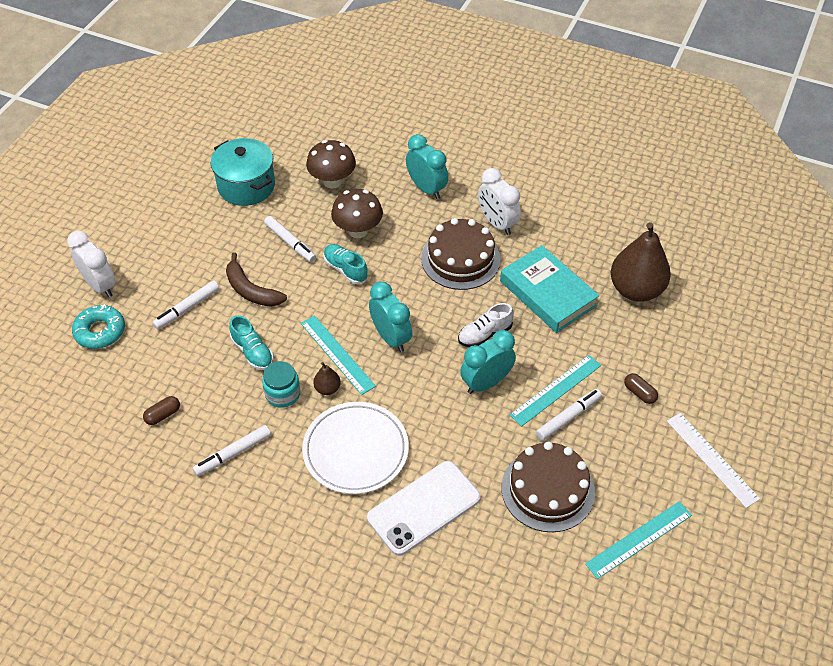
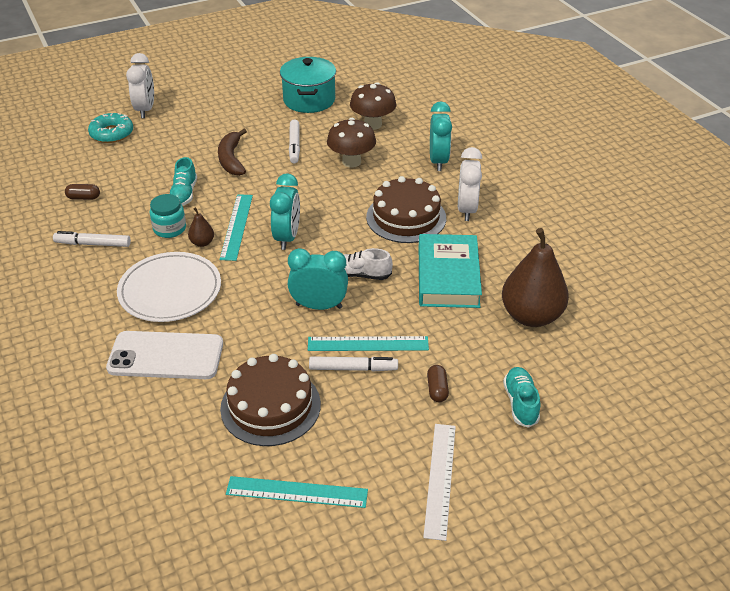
camera: 40 degrees right, 10 degrees down
white marker [153,280,219,329] -> none
turquoise shoe [323,244,368,284] -> turquoise shoe moved to [503,367,540,428]

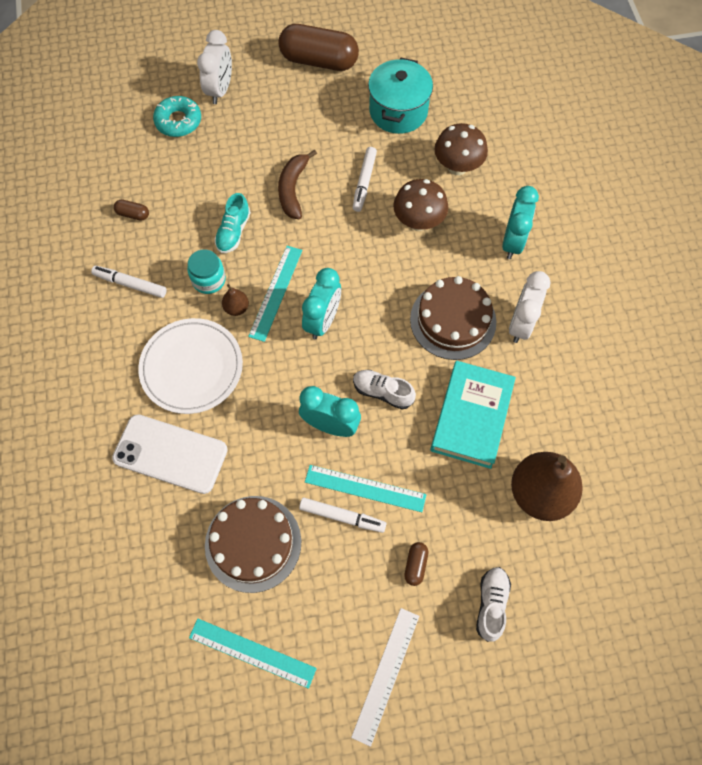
camera: 15 degrees right, 25 degrees up
turquoise shoe [503,367,540,428] -> white shoe [476,567,511,642]
none -> brown capsule [279,24,359,71]

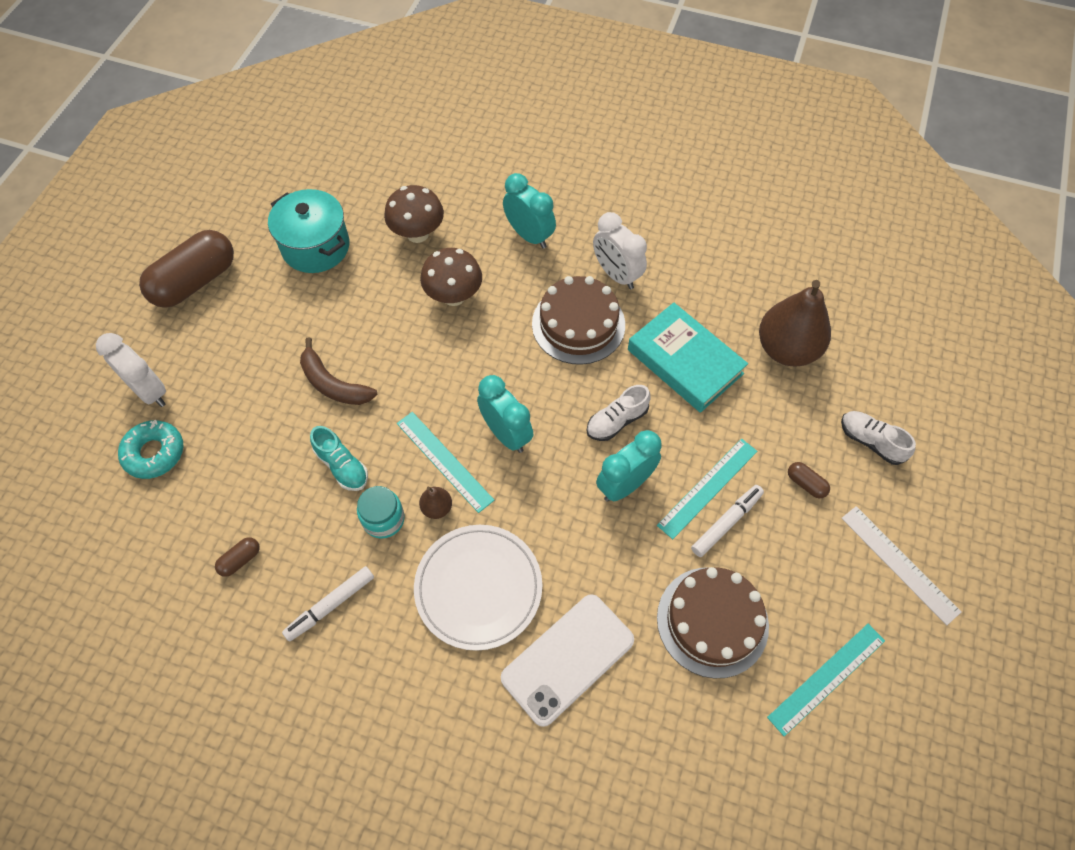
camera: 60 degrees left, 5 degrees down
white marker [353,147,377,212] -> none

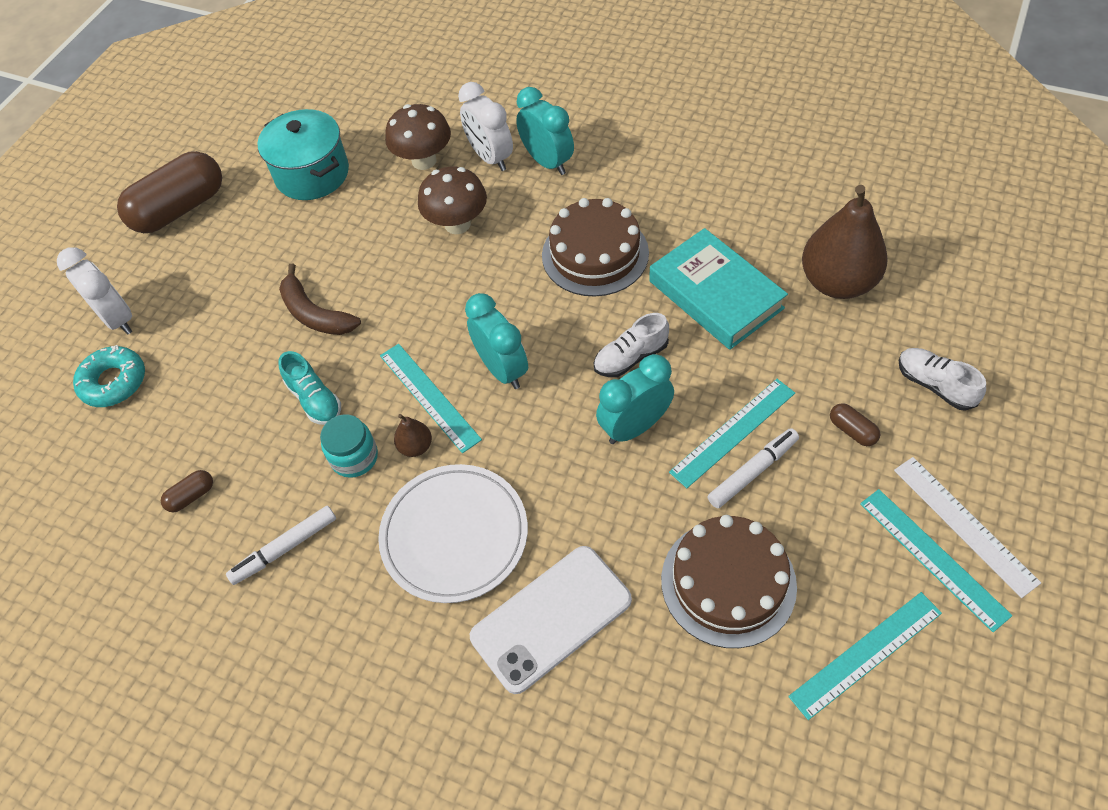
camera: 10 degrees right, 5 degrees down
white clock [593,212,647,289] -> white clock moved to [458,82,513,171]
none -> turquoise ruler [860,489,1013,632]

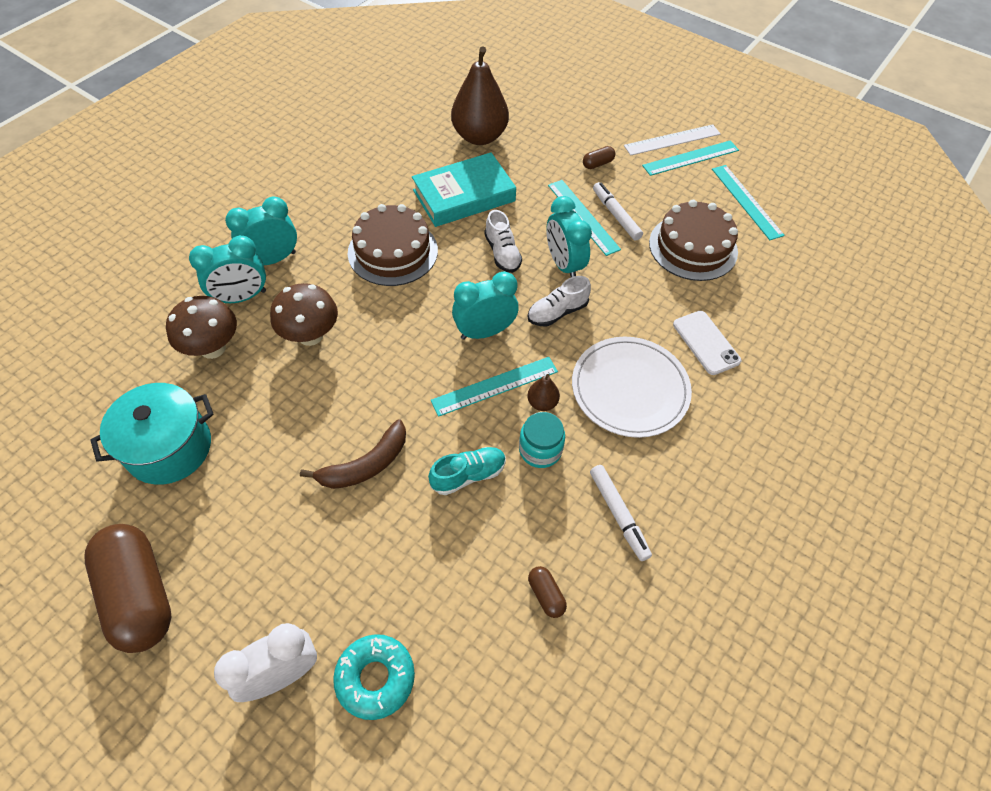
camera: 85 degrees left, 0 degrees up
white clock [458,82,513,171] -> turquoise clock [189,235,266,303]
white phone [470,546,632,694] -> white phone [673,311,741,375], size x0.65
white shoe [899,348,986,411] -> white shoe moved to [528,276,591,326]

